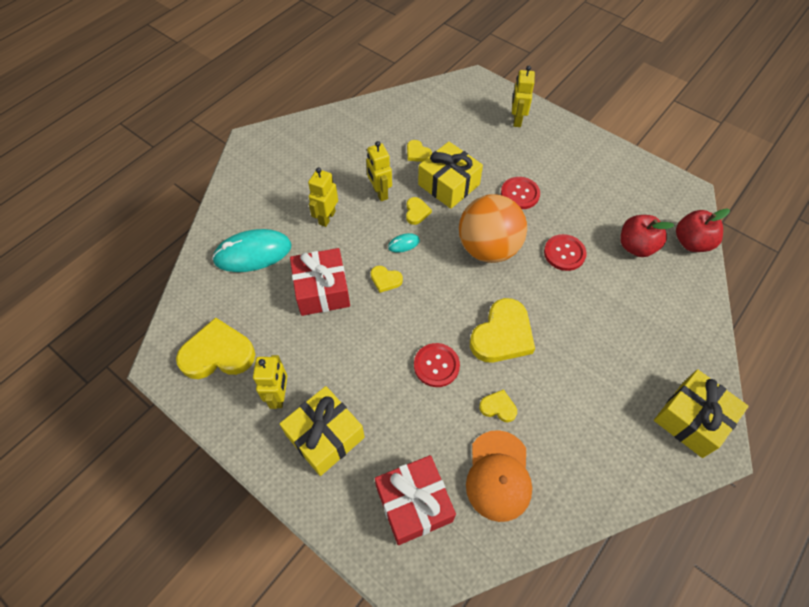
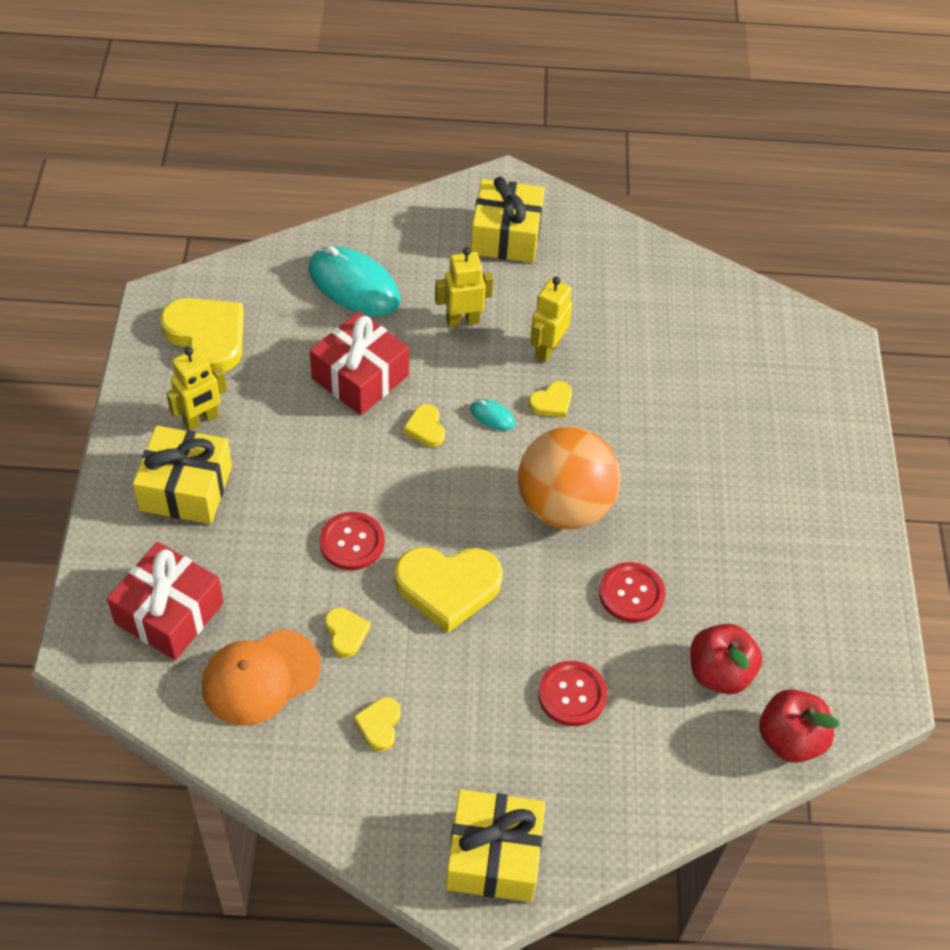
camera: 50 degrees right, 5 degrees down
yellow heart [407,140,432,162] -> yellow heart moved to [353,697,401,751]
yellow gift [418,142,483,209] -> yellow gift moved to [471,177,545,263]
red button [501,177,540,209] -> red button moved to [538,661,607,726]
yellow robot [512,66,535,127] -> none

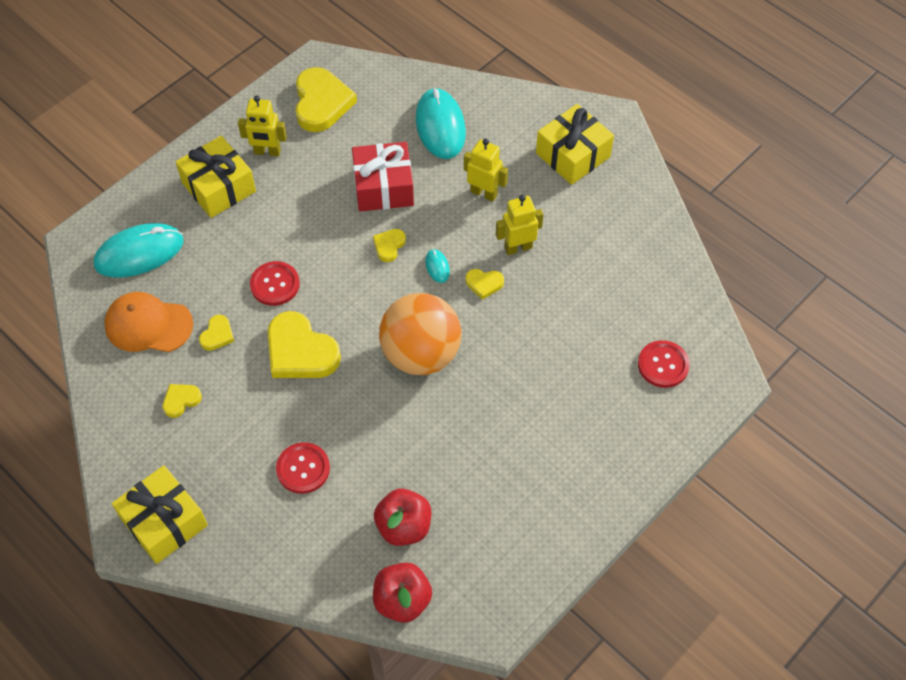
camera: 45 degrees right, 5 degrees up
red gift [107,542,224,660] -> turquoise mouse [94,223,184,277]
red button [599,562,665,623] -> red button moved to [638,340,690,388]

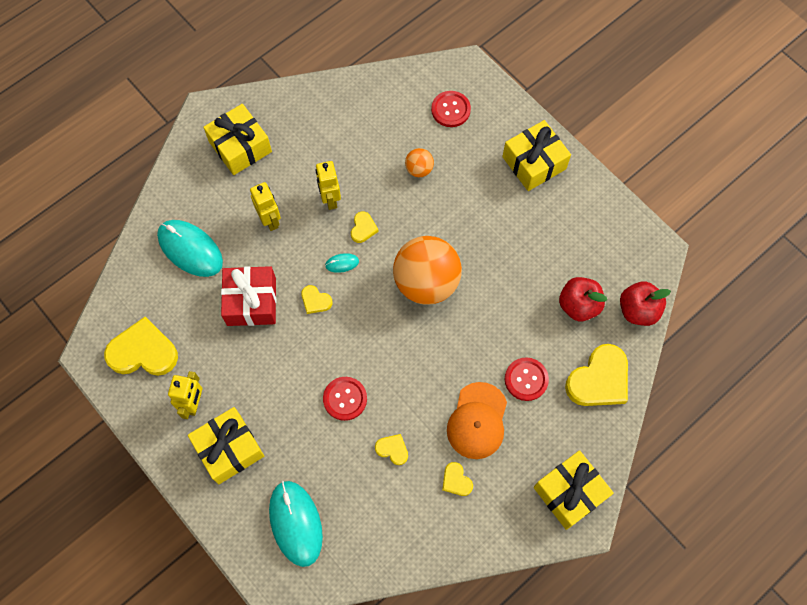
camera: 85 degrees left, 10 degrees up
orange cap [104,292,193,352] -> orange cap moved to [447,382,507,459]
yellow heart [268,311,341,378] -> yellow heart moved to [565,344,628,406]
turquoise mouse [416,88,466,159] -> turquoise mouse turned 45 degrees clockwise [157,220,223,277]
yellow robot [464,139,508,202] -> yellow robot turned 120 degrees clockwise [250,182,281,231]
none -> orange ball [405,148,434,177]
none -> yellow gift [502,120,571,191]

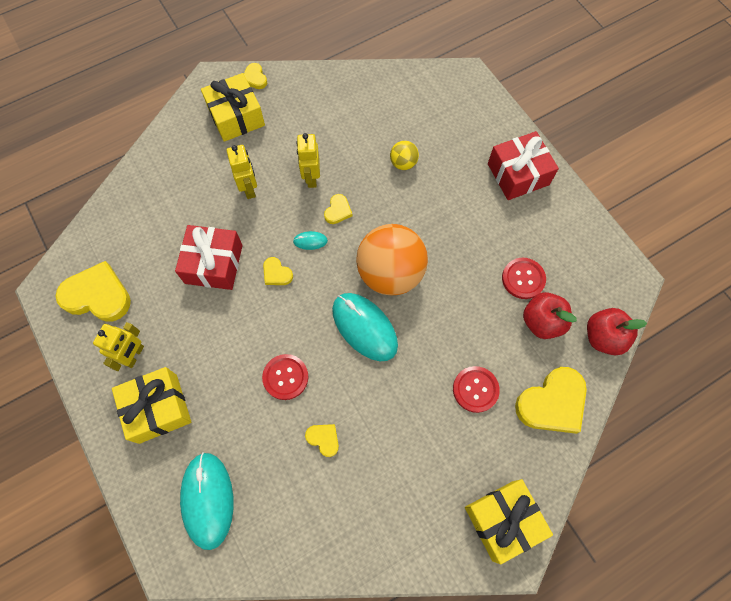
camera: 10 degrees right, 0 degrees up
turquoise mouse [157,220,223,277] -> turquoise mouse moved to [332,293,398,361]
orange ball [405,148,434,177] -> yellow ball [390,141,419,170]
red button [431,91,471,127] -> red button moved to [502,258,546,299]
yellow heart [442,462,473,496] -> yellow heart moved to [244,63,267,89]
orange cap [447,382,507,459] -> none
yellow gift [502,120,571,191] -> red gift [488,131,559,200]

